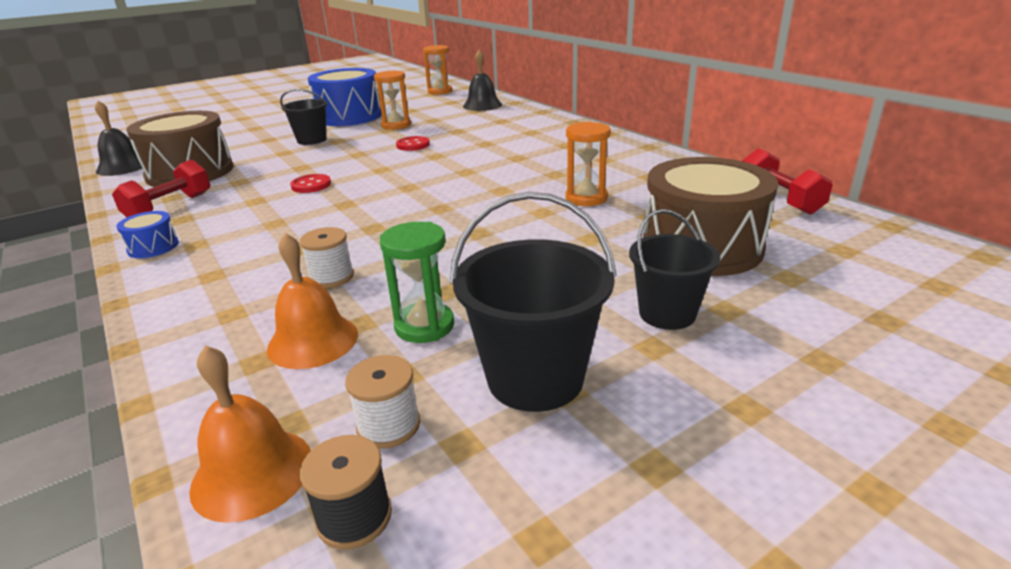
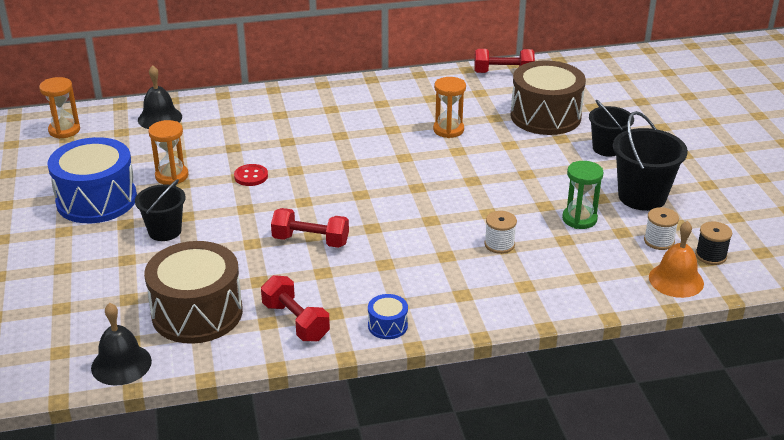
camera: 70 degrees left, 5 degrees up
orange bell [267,233,358,369] -> none
red button [290,174,331,193] -> red dumbbell [271,208,349,248]

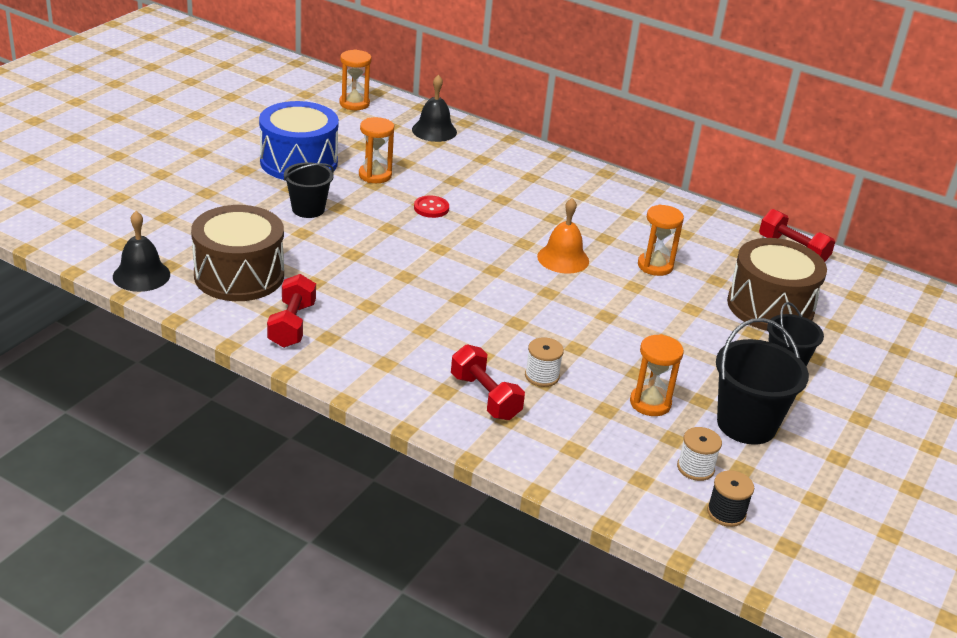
camera: 40 degrees right, 0 degrees up
red dumbbell [271,208,349,248] -> red dumbbell moved to [451,344,525,420]
blue drum [368,294,408,339] -> none
green hourglass [562,161,604,229] -> orange hourglass [630,334,684,416]
orange bell [649,221,704,298] -> orange bell moved to [537,198,589,274]

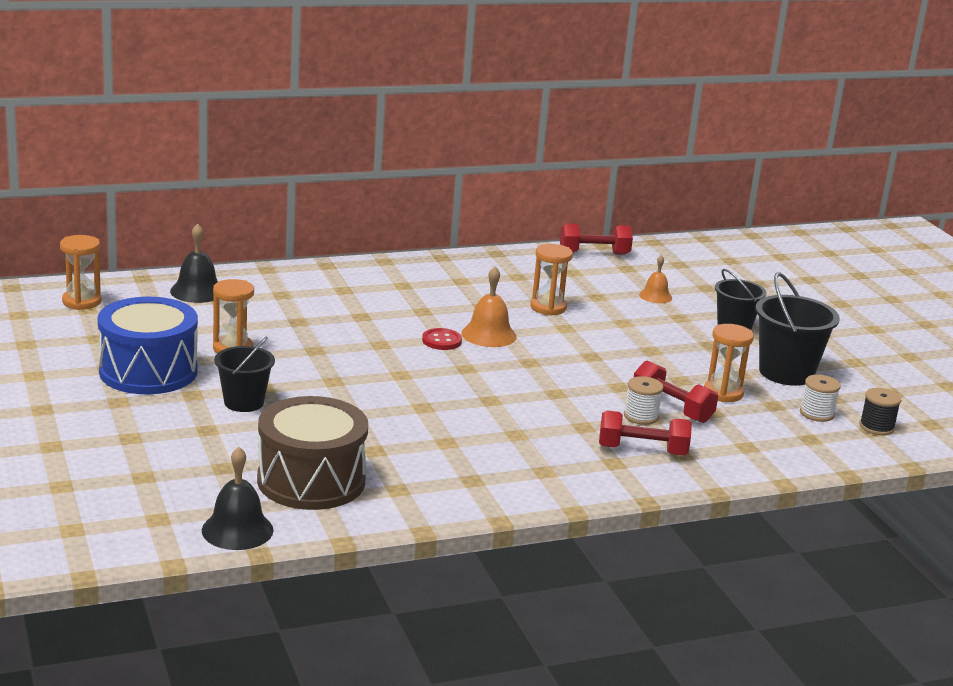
camera: 50 degrees left, 10 degrees down
red dumbbell [267,274,316,348] -> red dumbbell moved to [634,360,718,423]
red button [414,195,449,218] -> red button moved to [422,328,462,350]
brown drum [727,238,827,331] -> orange bell [639,255,672,303]

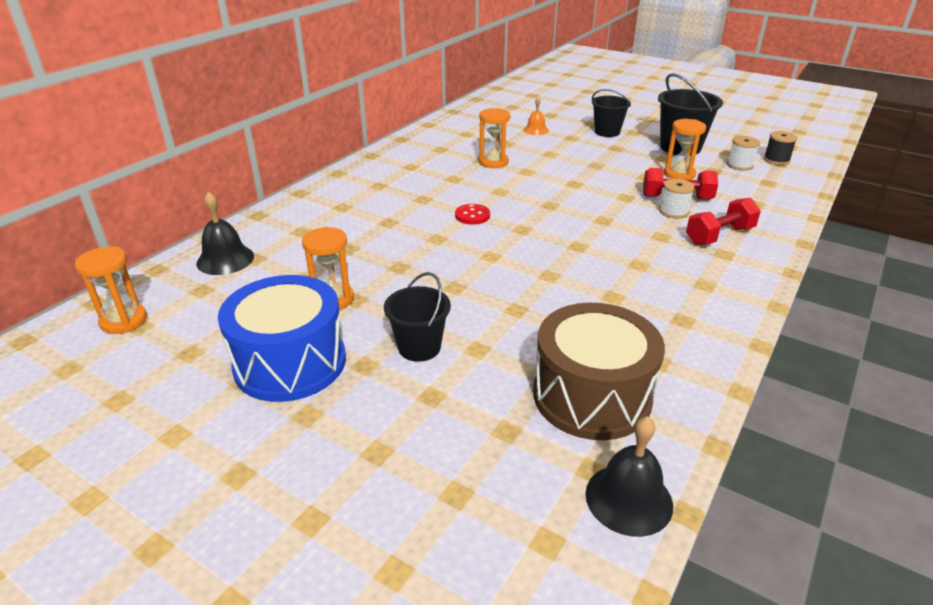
camera: 35 degrees left, 10 degrees up
orange bell [461,266,517,347] -> none
red dumbbell [560,224,633,255] -> none

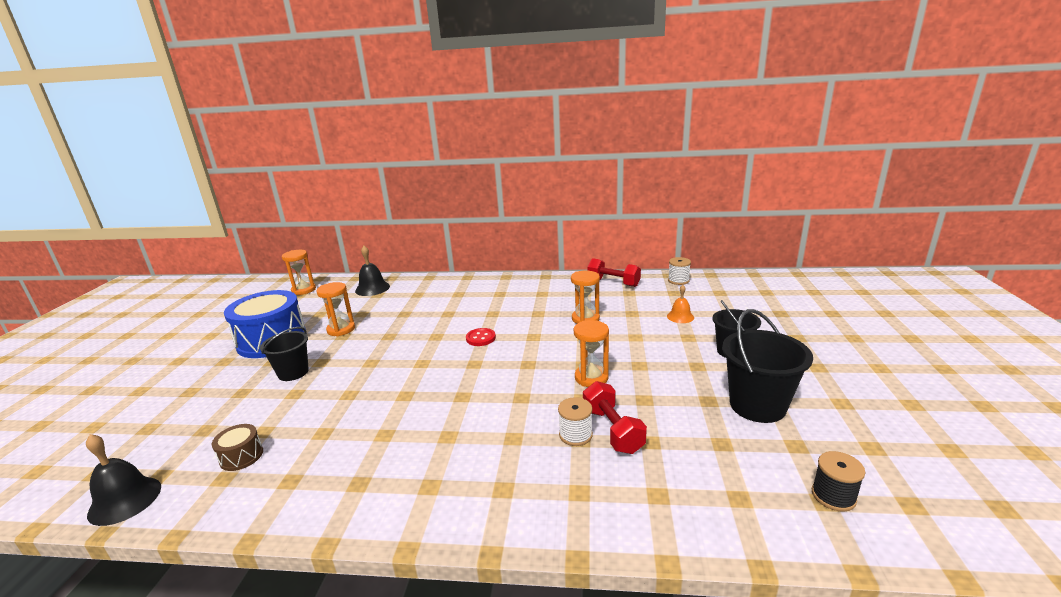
camera: 65 degrees right, 10 degrees down
brown drum [533,303,665,440] -> brown drum [212,424,263,471], size x0.44
orange hourglass [664,119,706,180] -> orange hourglass moved to [574,320,609,387]
red dumbbell [686,197,761,245] -> red dumbbell moved to [587,258,641,287]
white spool [727,136,760,171] -> white spool moved to [668,257,691,285]

